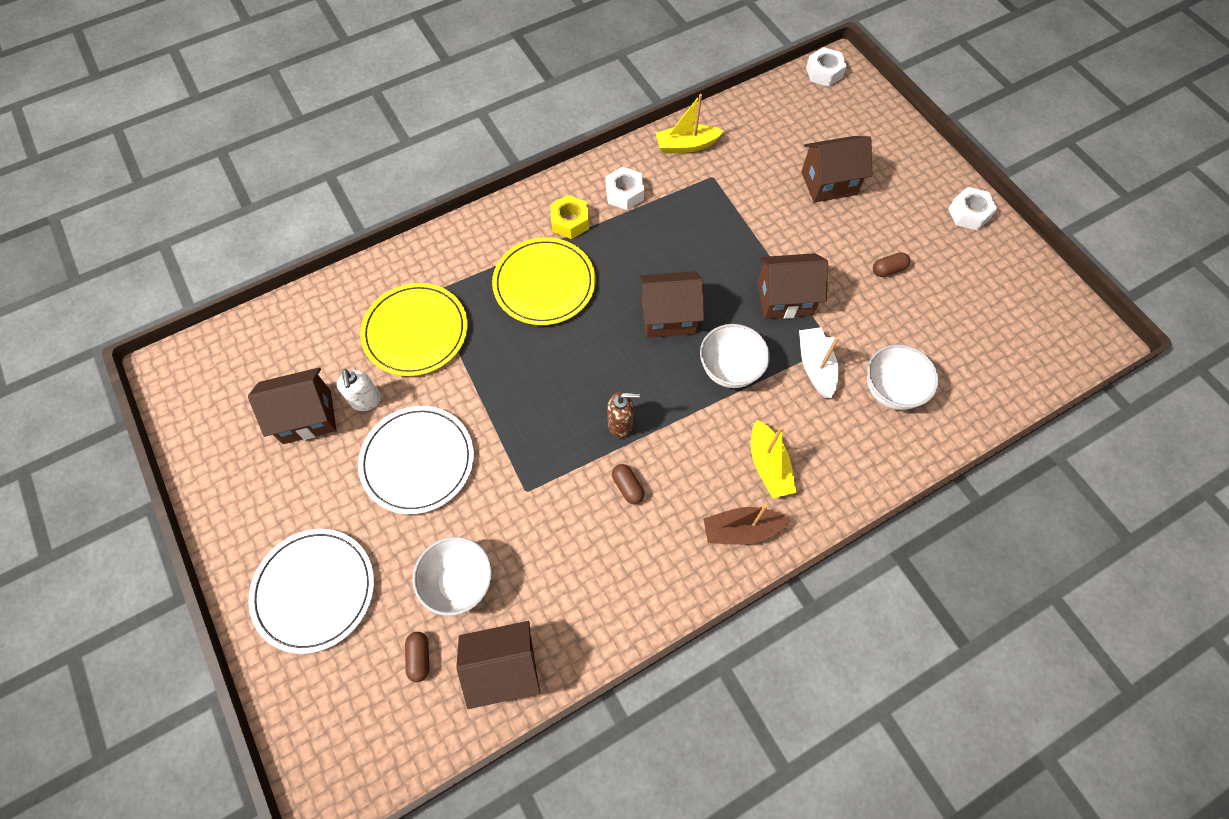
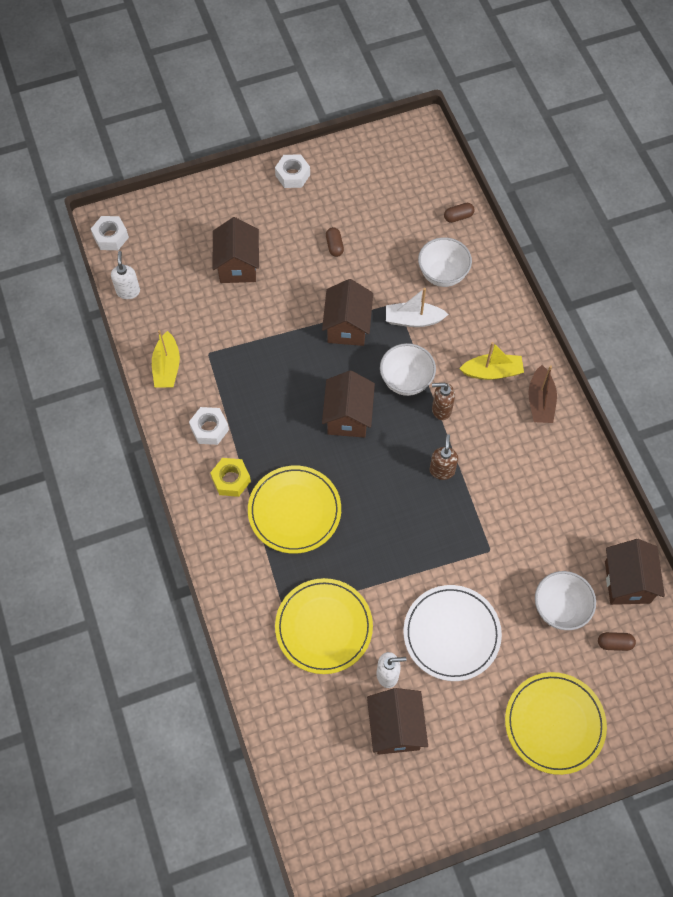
camera: 80 degrees left, 0 degrees up
white plate [248,529,374,654] -> yellow plate [505,672,607,775]
brown capsule [612,464,645,504] -> brown capsule moved to [444,203,474,223]
none -> white soap dispenser [111,251,140,299]
none -> brown soap dispenser [432,383,455,420]

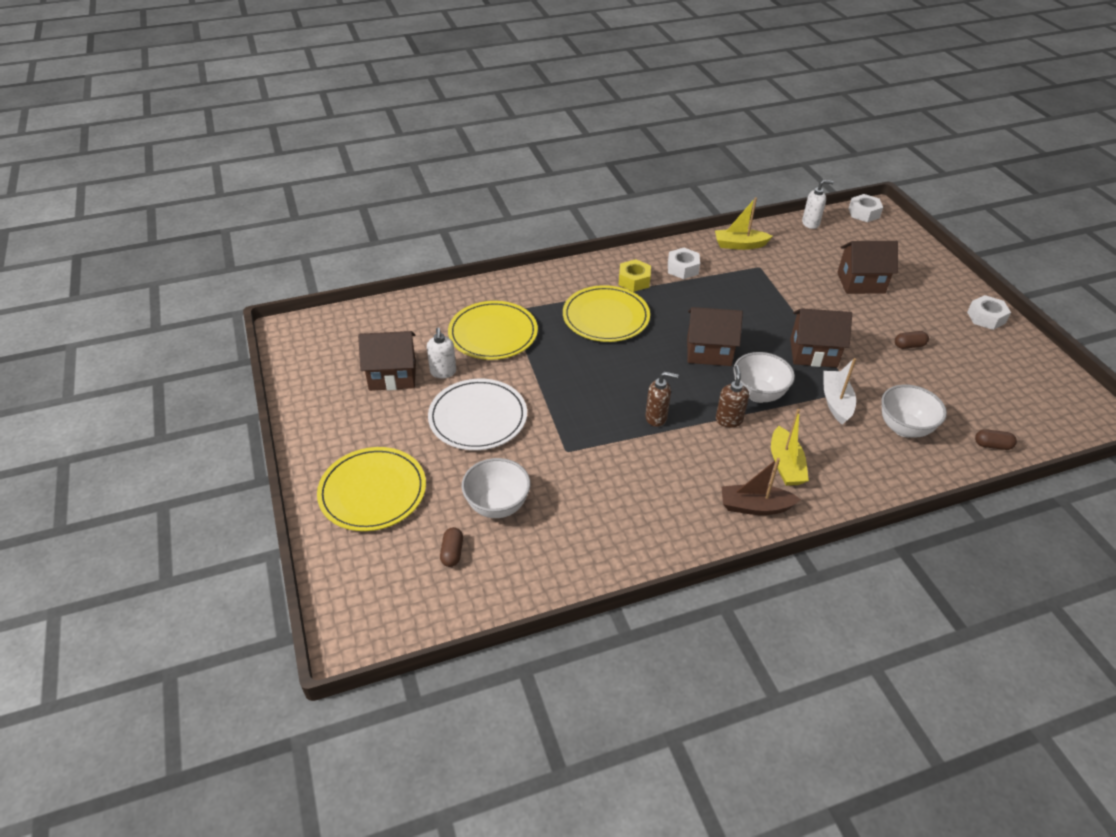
camera: 90 degrees right, 20 degrees down
brown capsule [444,203,474,223] -> brown capsule turned 60 degrees counterclockwise [975,429,1017,450]
brown house [605,539,665,605] -> none

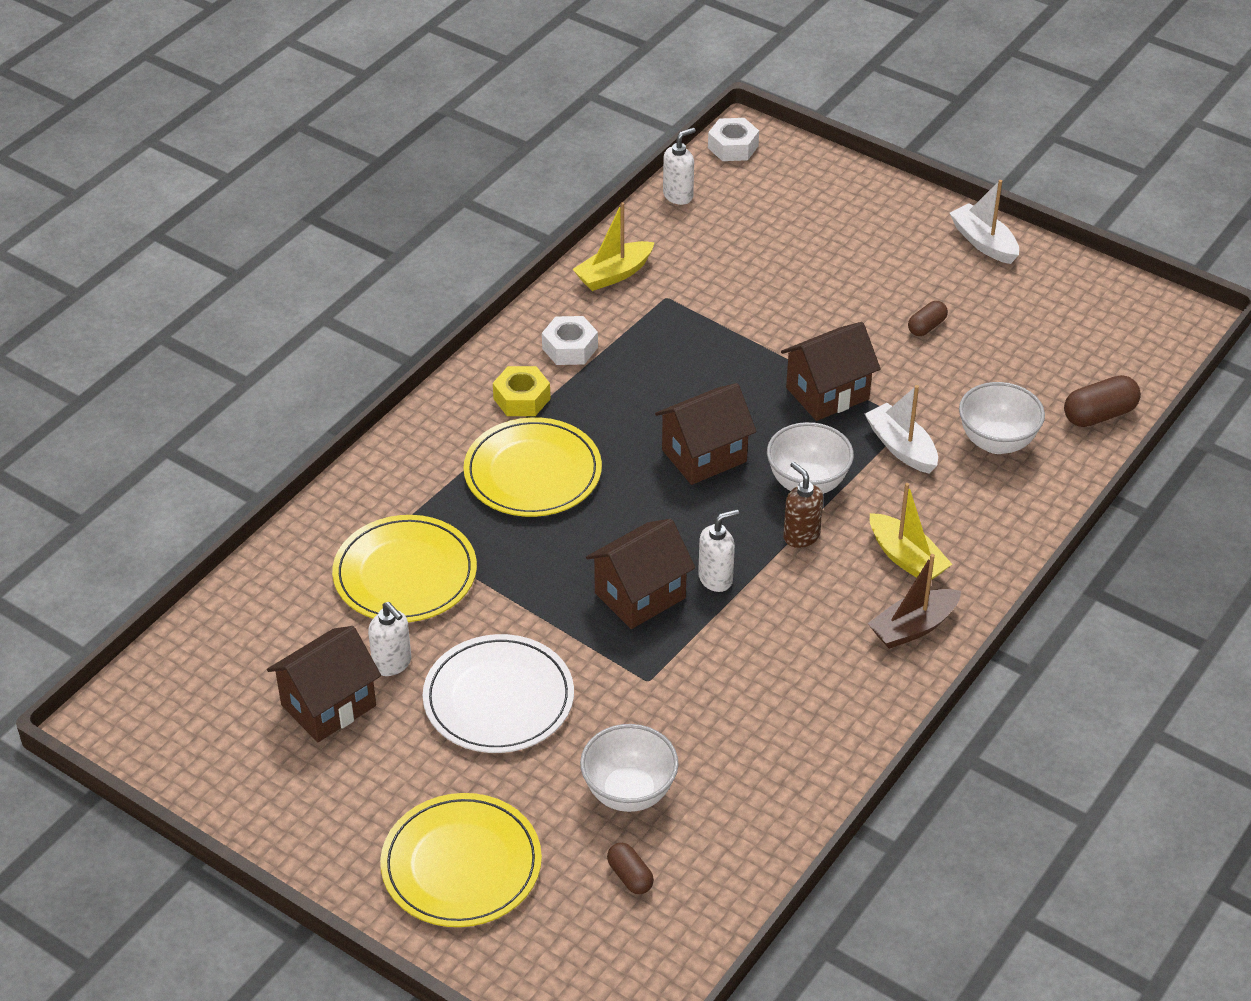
camera: 35 degrees left, 0 degrees up
brown soap dispenser [645,371,678,427] -> white soap dispenser [698,509,739,592]
brown house [837,241,898,294] -> brown house moved to [586,519,695,629]
white nut [967,295,1011,330] -> white boat [950,180,1019,264]
brown capsule [975,429,1017,450] -> brown capsule [1064,375,1141,427], size x1.61

